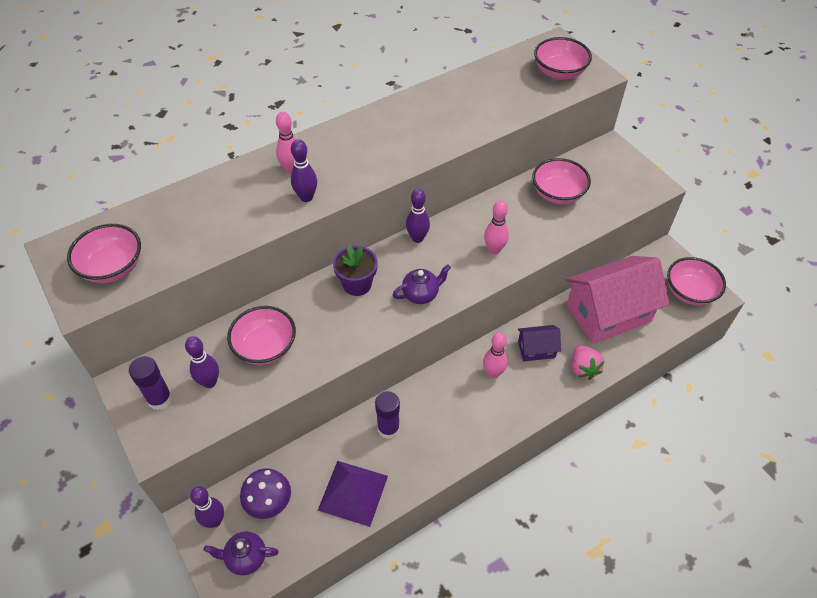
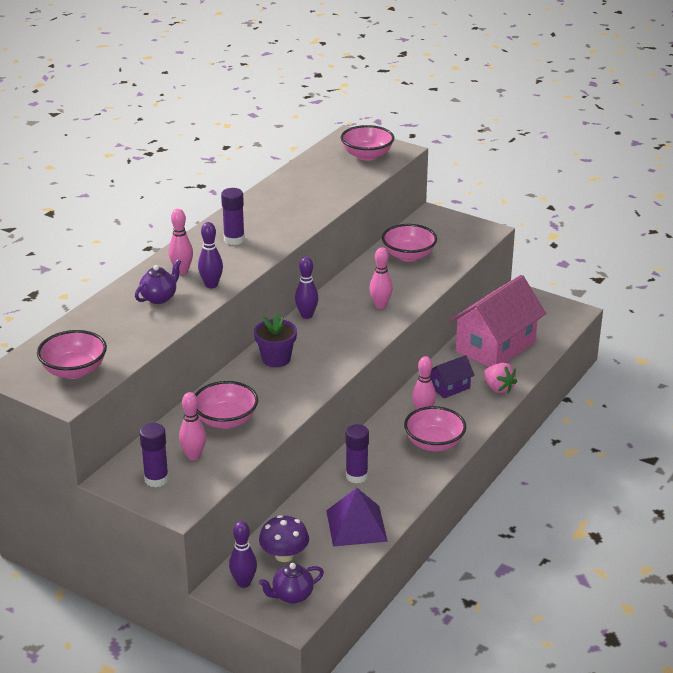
camera: 25 degrees left, 20 degrees down
purple bowling pin [185,337,219,388] -> pink bowling pin [179,392,206,460]
purple teapot [393,264,451,304] -> purple teapot moved to [135,259,181,304]
pink bowl [667,257,726,305] -> pink bowl moved to [404,406,466,452]
none -> purple glue stick [221,188,245,245]

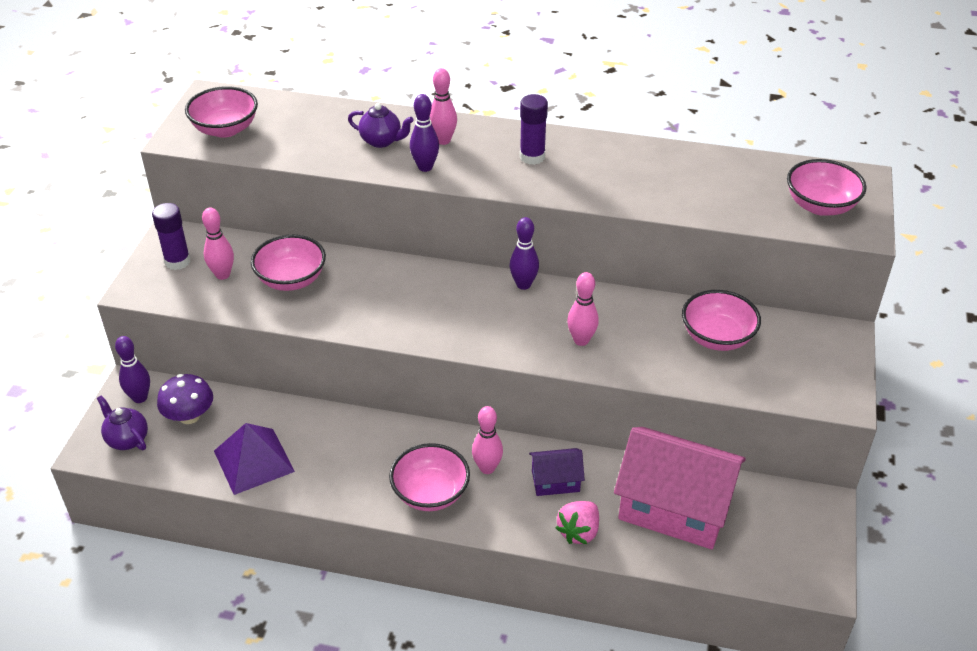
camera: 70 degrees right, 10 degrees up
purple flower pot [254,313,297,367] -> none
purple glue stick [345,424,369,483] -> none
purple house [430,355,475,398] -> purple house turned 45 degrees counterclockwise [529,448,585,496]

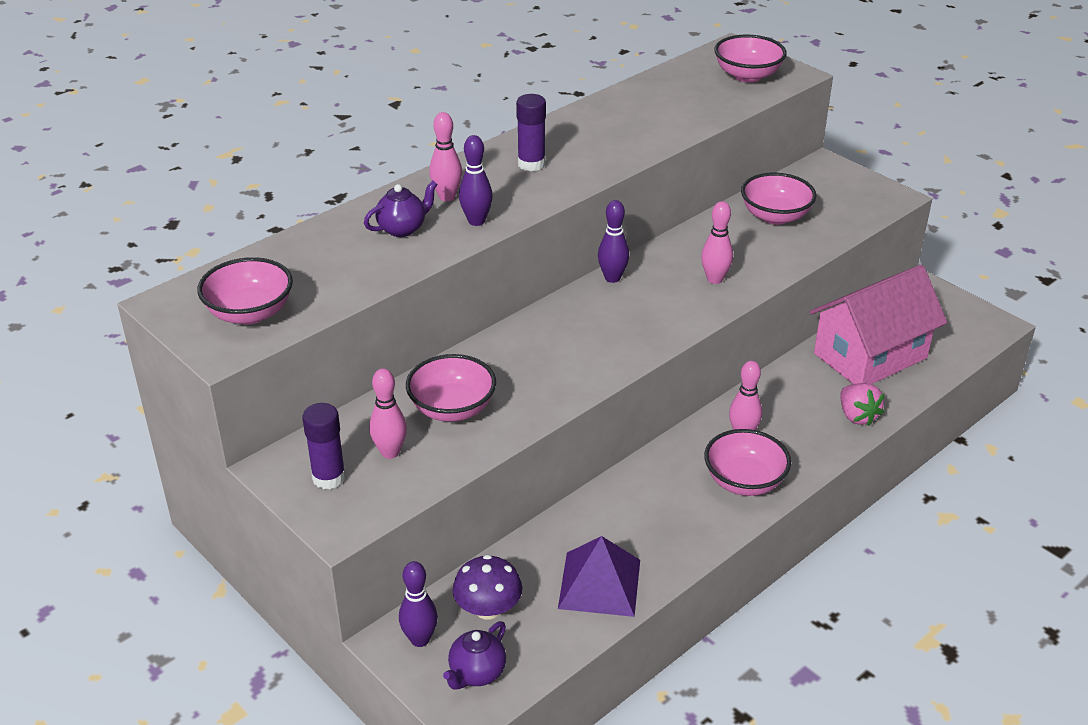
camera: 55 degrees left, 5 degrees down
purple teapot [97,395,148,450] -> purple teapot turned 45 degrees counterclockwise [443,621,506,690]
purple house [529,448,585,496] -> none

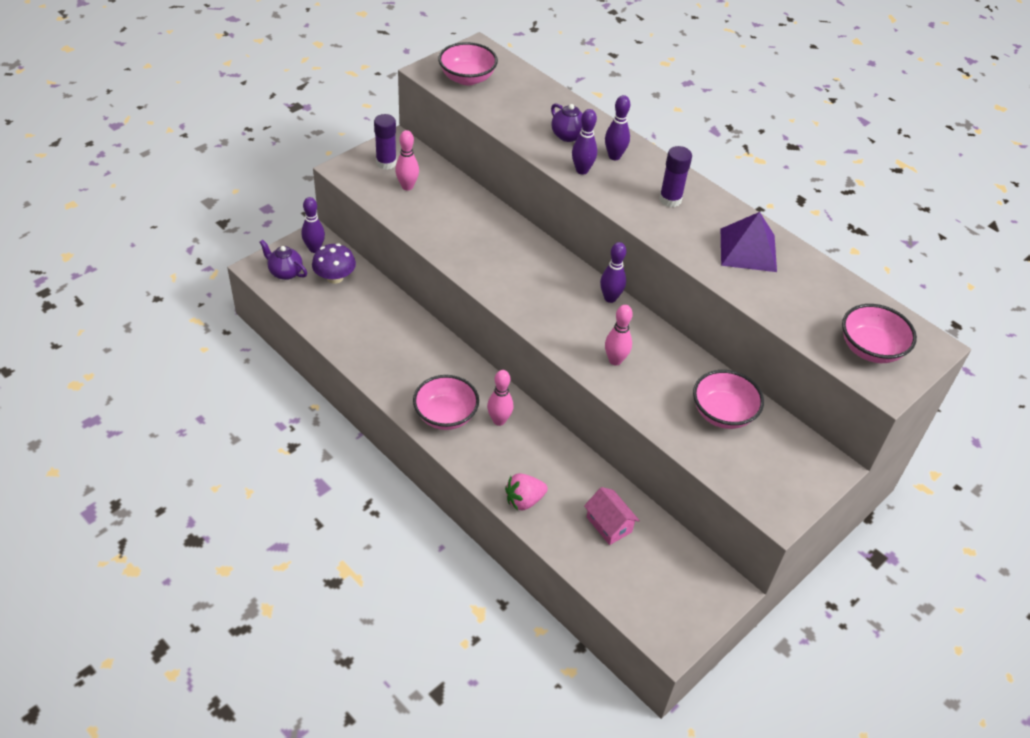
camera: 85 degrees right, 10 degrees up
pink bowl [406,354,496,422] -> none
pink bowling pin [429,112,462,201] -> purple bowling pin [605,95,630,160]
purple pyramid [558,536,640,617] -> purple pyramid moved to [721,212,777,272]
pink house [810,265,947,384] -> pink house [584,487,640,545], size x0.46

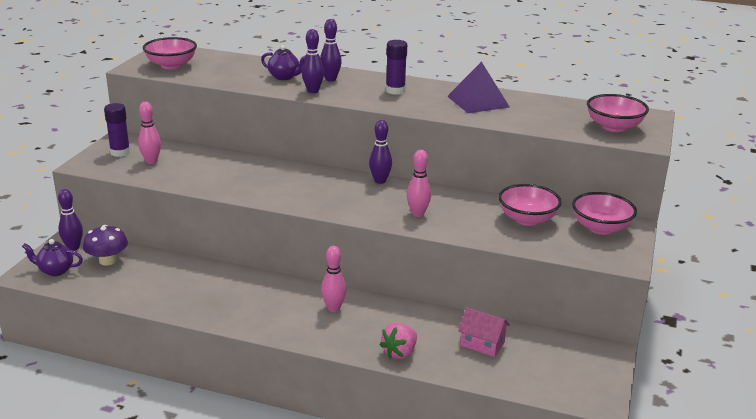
camera: 25 degrees left, 20 degrees down
pink bowl [413,375,479,430] -> pink bowl moved to [572,192,637,235]

